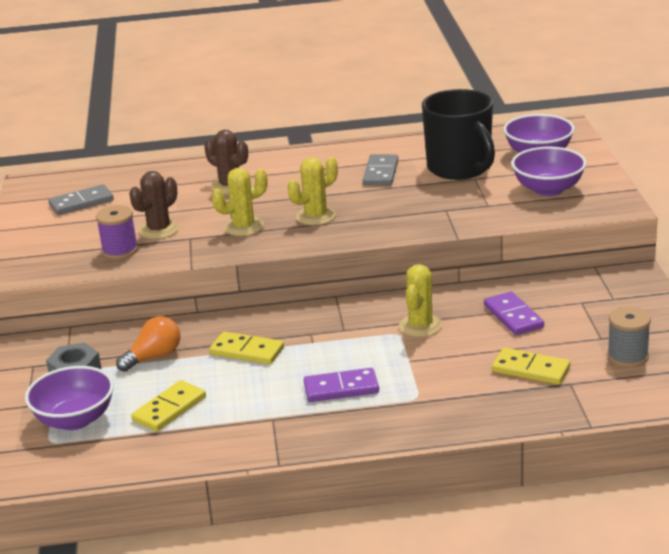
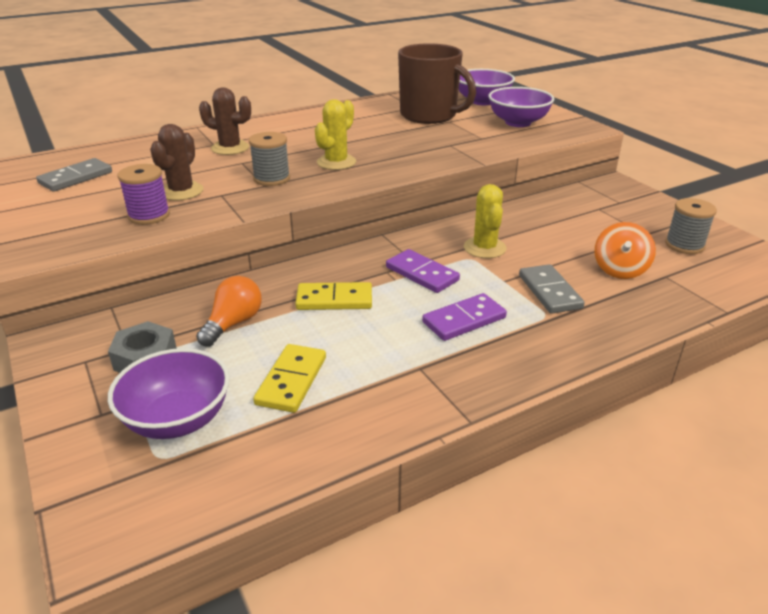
camera: 25 degrees left, 5 degrees up
yellow cactus [212,168,268,236] -> grey spool [249,132,290,186]
grey domino [363,154,398,185] -> grey domino moved to [519,264,585,314]
black mug [422,89,495,180] -> brown mug [398,43,476,124]
purple domino [484,291,544,335] -> purple domino moved to [386,249,460,293]
yellow domino [492,348,570,385] -> orange spinning top [595,222,656,279]

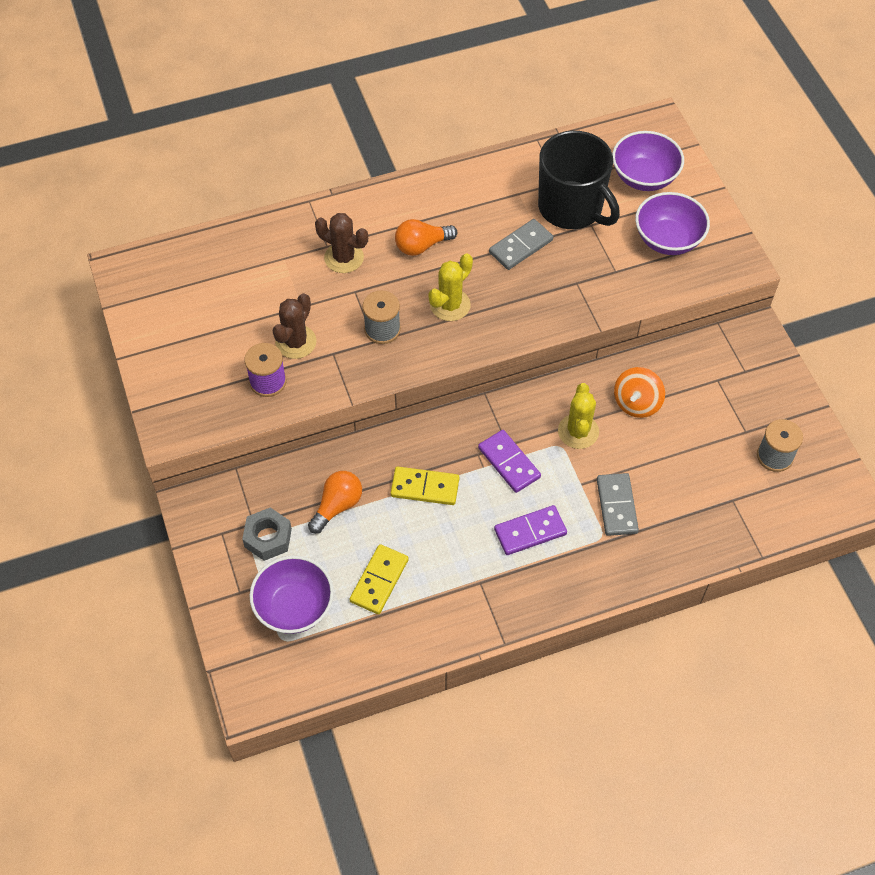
camera: 10 degrees right, 25 degrees up
grey domino [36,158,112,192] -> grey domino moved to [489,219,553,270]
brown mug [398,43,476,124] -> black mug [538,131,620,229]
orange spinning top [595,222,656,279] -> orange spinning top moved to [614,367,665,418]
none -> orange light bulb [395,219,457,256]

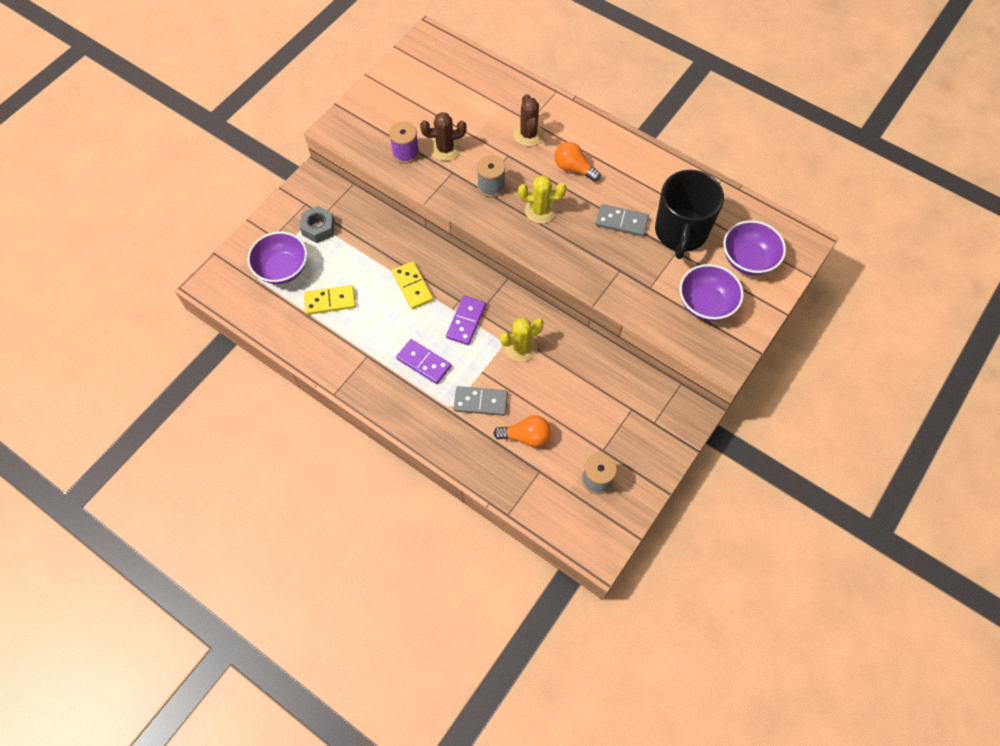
camera: 55 degrees right, 5 degrees up
orange light bulb [308,471,362,534] -> orange light bulb moved to [493,415,551,447]
grey domino [597,473,639,536] -> grey domino turned 45 degrees clockwise [454,386,508,416]
orange spinning top [614,367,665,418] -> none

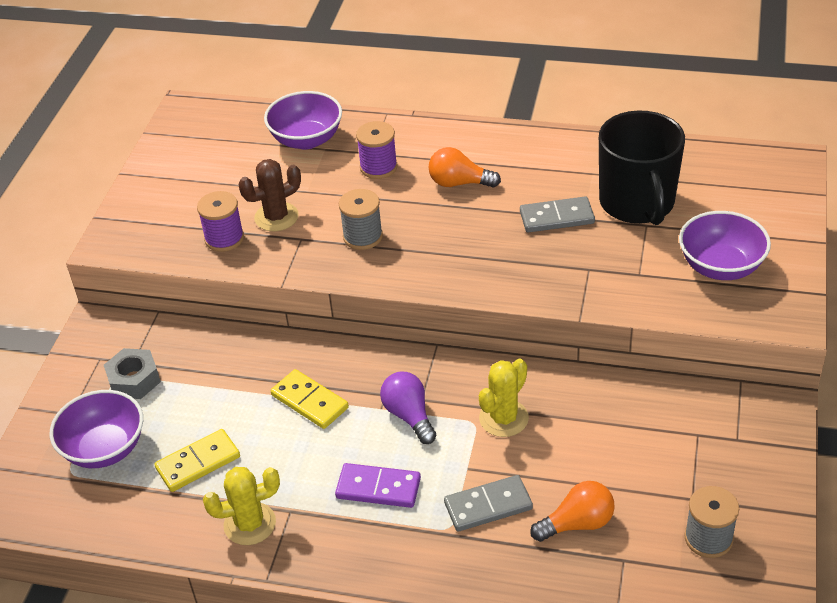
camera: 20 degrees left, 20 degrees down
purple domino [446,296,486,345] -> purple light bulb [380,372,437,444]
brown cactus [514,94,544,146] -> purple spool [356,121,398,179]
yellow cactus [518,175,566,224] -> yellow cactus moved to [203,467,280,545]
purple bowl [723,220,786,275] -> purple bowl moved to [264,91,342,149]

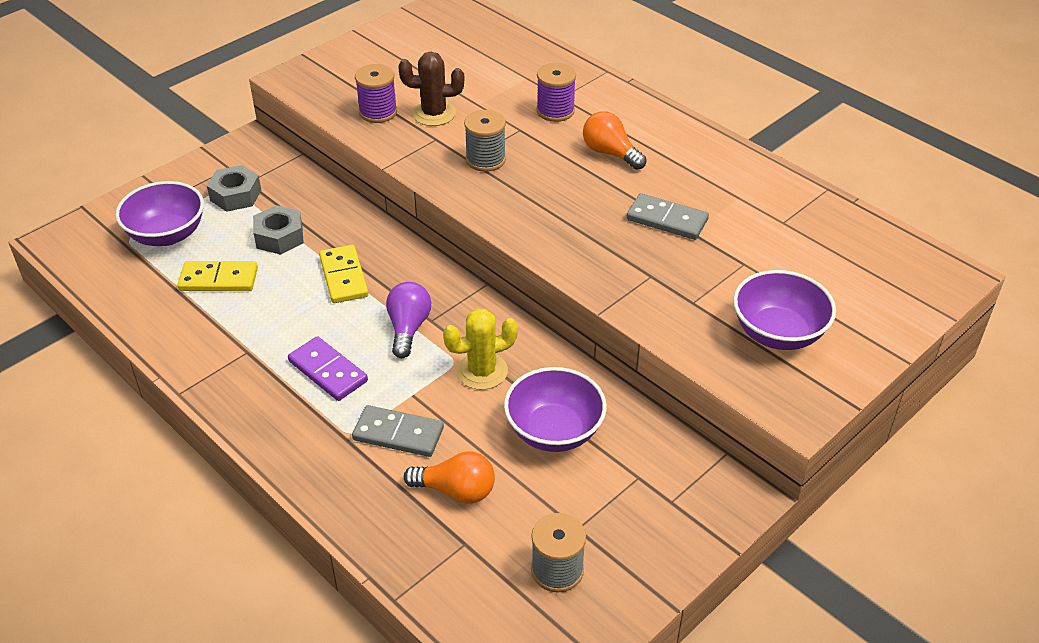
camera: 30 degrees right, 0 degrees up
yellow cactus [203,467,280,545] -> none
purple bowl [264,91,342,149] -> purple bowl moved to [504,367,607,452]
black mug [599,110,685,225] -> none
none -> grey nut [253,205,304,255]

